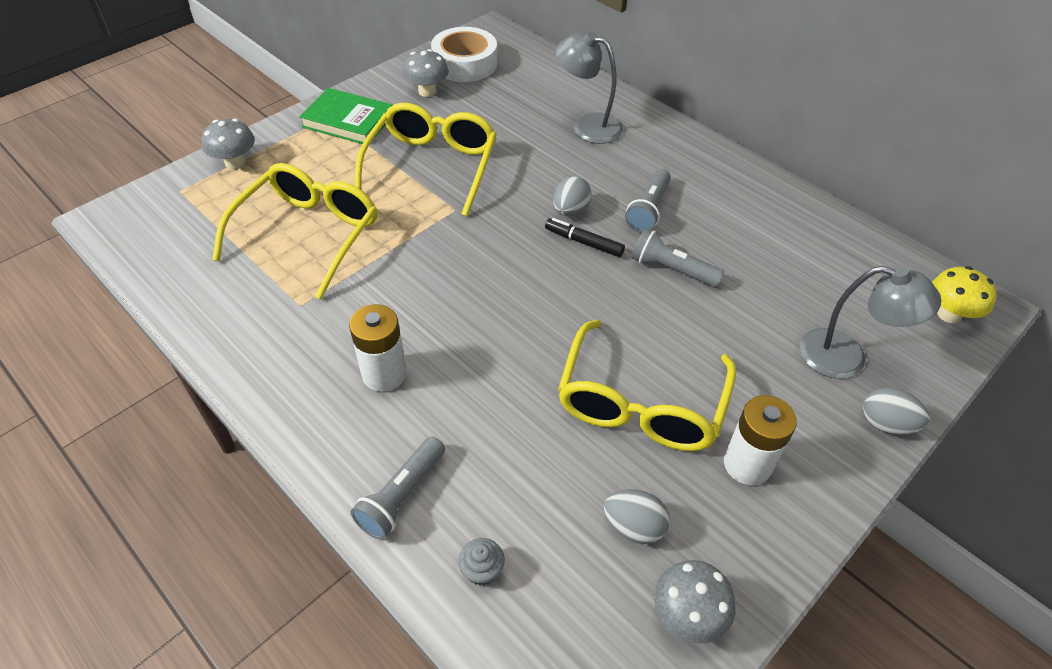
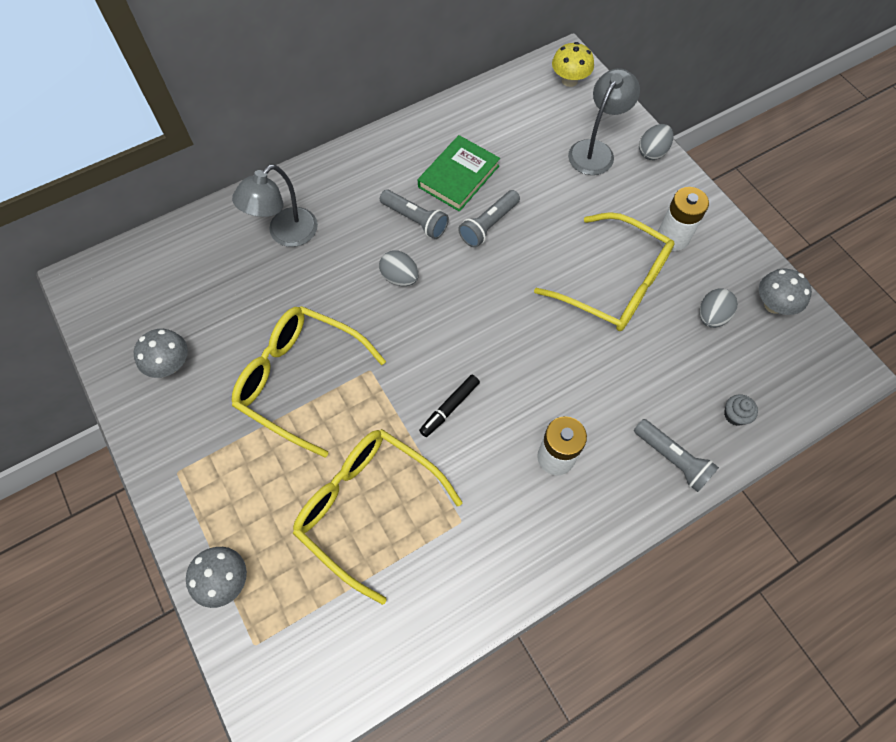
camera: 75 degrees left, 15 degrees up
green book [299,88,392,144] -> green book moved to [418,135,500,212]
white tape [431,27,497,82] -> none
black marker [545,218,625,257] -> black marker moved to [419,375,480,437]

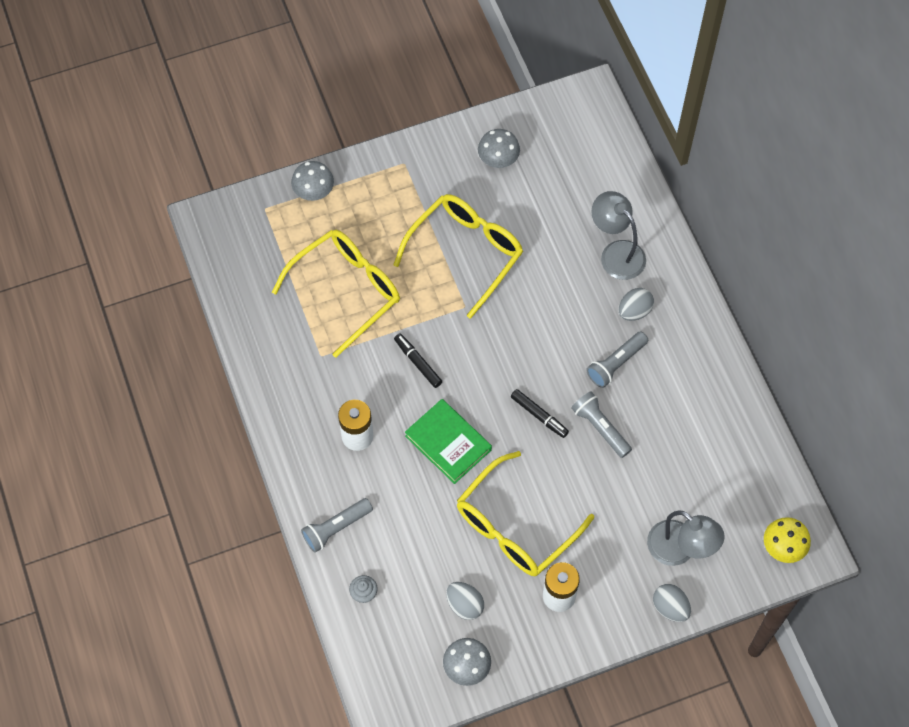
camera: 100 degrees right, 0 degrees up
grey egg [379,250,419,286] -> grey egg moved to [619,288,654,321]
green book [418,135,500,212] -> green book moved to [405,399,492,484]
none -> black marker [511,389,569,438]

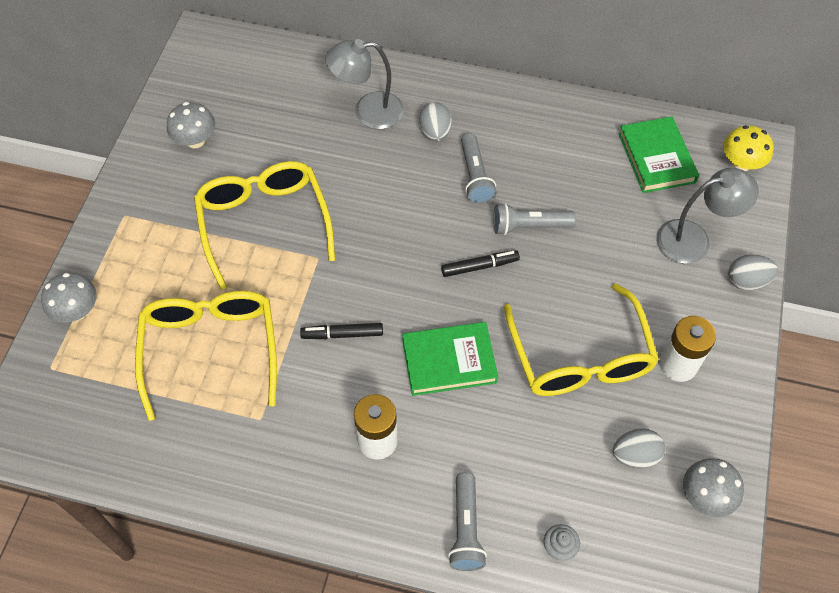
camera: 55 degrees left, 5 degrees down
none -> green book [618,116,699,193]

